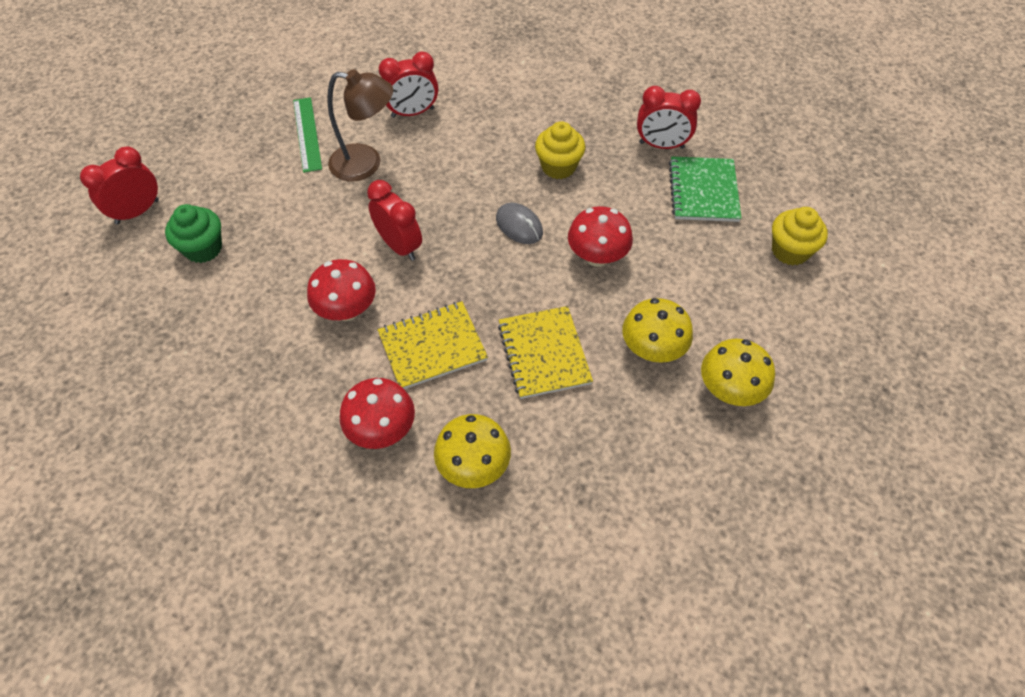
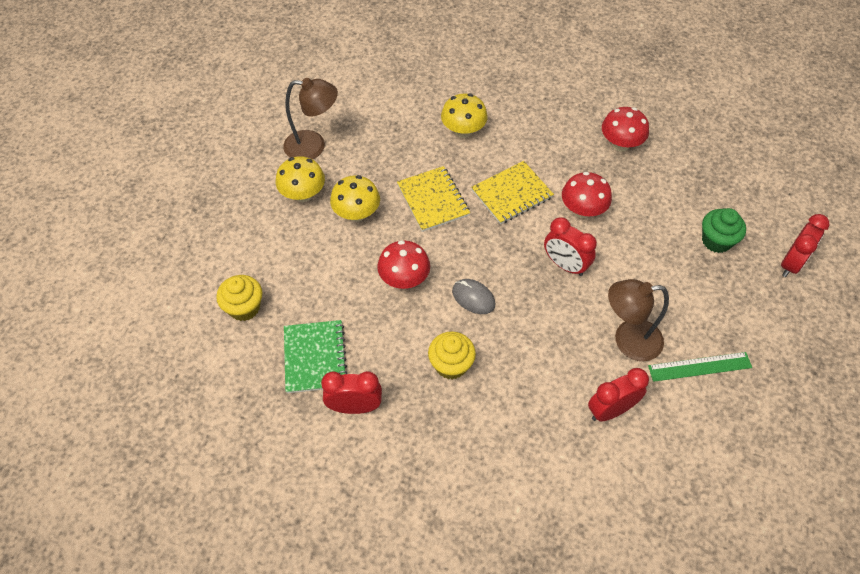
camera: 170 degrees right, 0 degrees up
green ruler [293,97,322,173] -> green ruler turned 75 degrees counterclockwise [648,352,752,382]
red mushroom [340,378,415,449] -> red mushroom moved to [602,107,649,151]
none -> brown lamp [283,78,338,160]

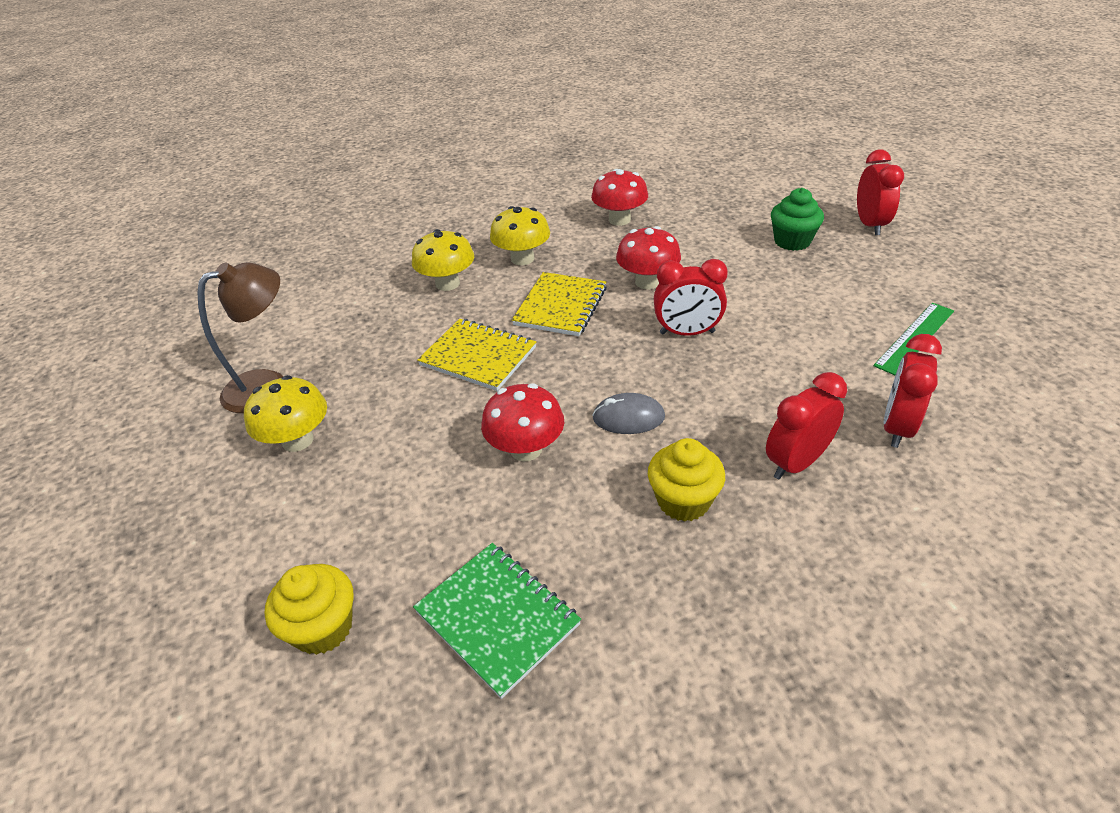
camera: 35 degrees left, 15 degrees down
red clock [321,371,382,414] -> red clock moved to [766,372,847,480]
yellow mushroom [330,175,380,222] -> yellow mushroom moved to [490,206,550,265]
brown lamp [608,279,669,361] -> none

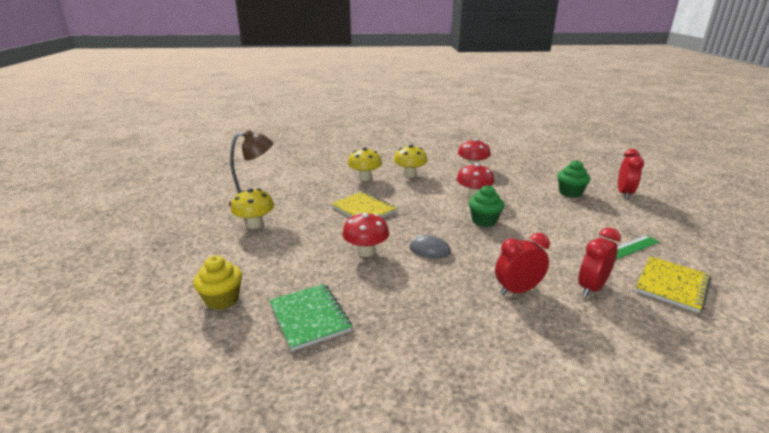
camera: 15 degrees right, 15 degrees down
yellow notebook [512,272,607,336] -> yellow notebook moved to [635,256,711,313]
yellow cupcake [648,438,725,522] -> none
red clock [654,259,728,336] -> green cupcake [469,185,504,227]

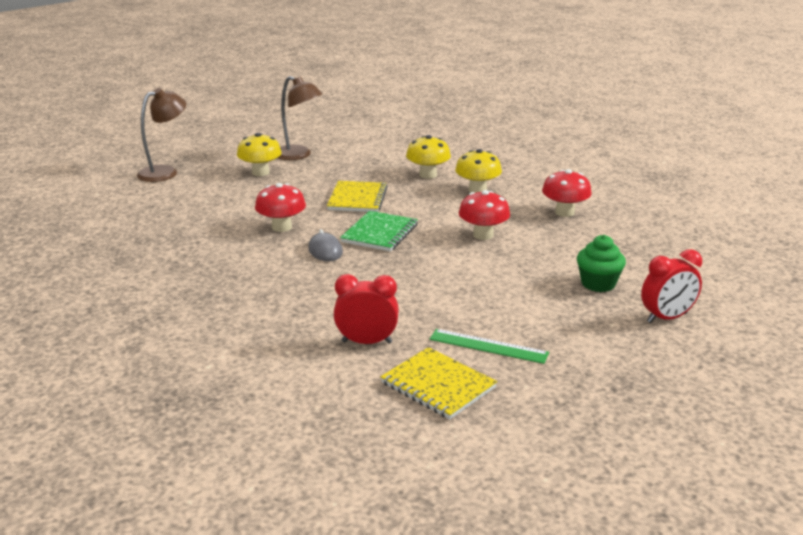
camera: 50 degrees right, 0 degrees up
yellow cupcake [193,255,242,310] -> none
green notebook [269,284,352,351] -> green notebook moved to [340,211,418,252]
green cupcake [469,185,504,227] -> none
red clock [495,233,550,295] -> none
yellow notebook [635,256,711,313] -> yellow notebook turned 45 degrees clockwise [381,347,497,419]
none -> brown lamp [137,88,186,182]

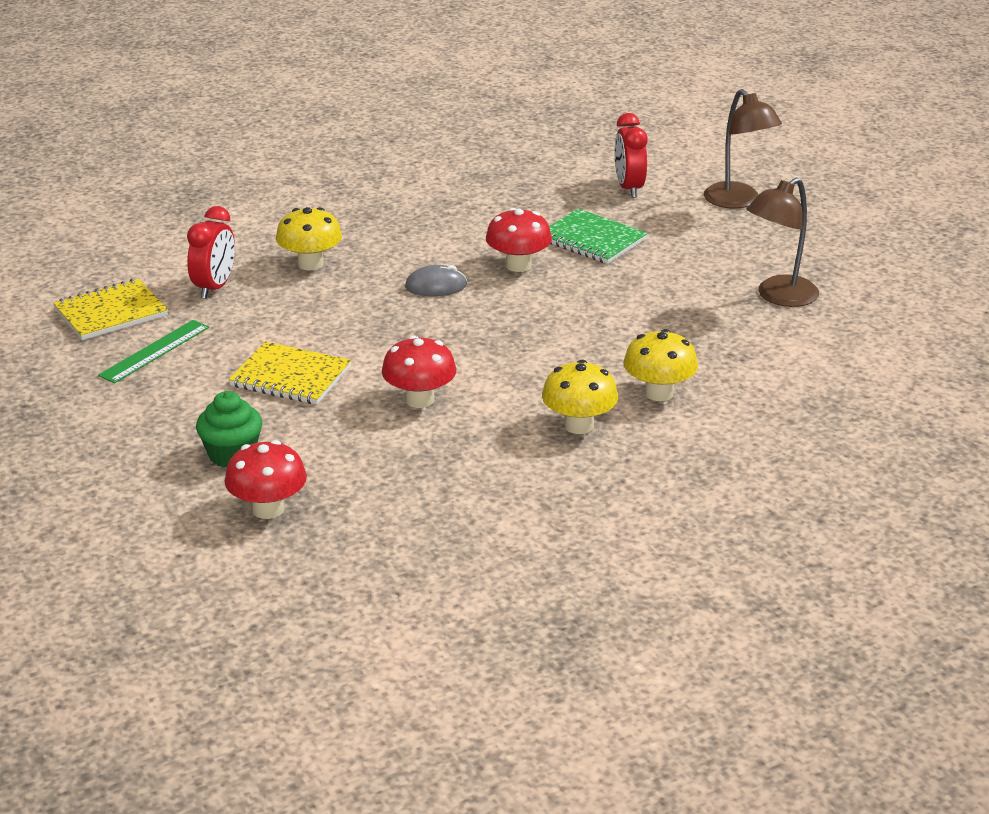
camera: 105 degrees right, 5 degrees up
yellow mushroom [237,133,282,176] -> yellow mushroom moved to [276,207,342,270]
yellow notebook [327,181,388,212] -> yellow notebook moved to [229,341,351,405]
green notebook [340,211,418,252] -> green notebook moved to [549,209,648,264]
red mushroom [542,169,592,217] -> red mushroom moved to [224,440,307,519]
red clock [641,249,702,323] -> red clock moved to [615,113,648,198]

